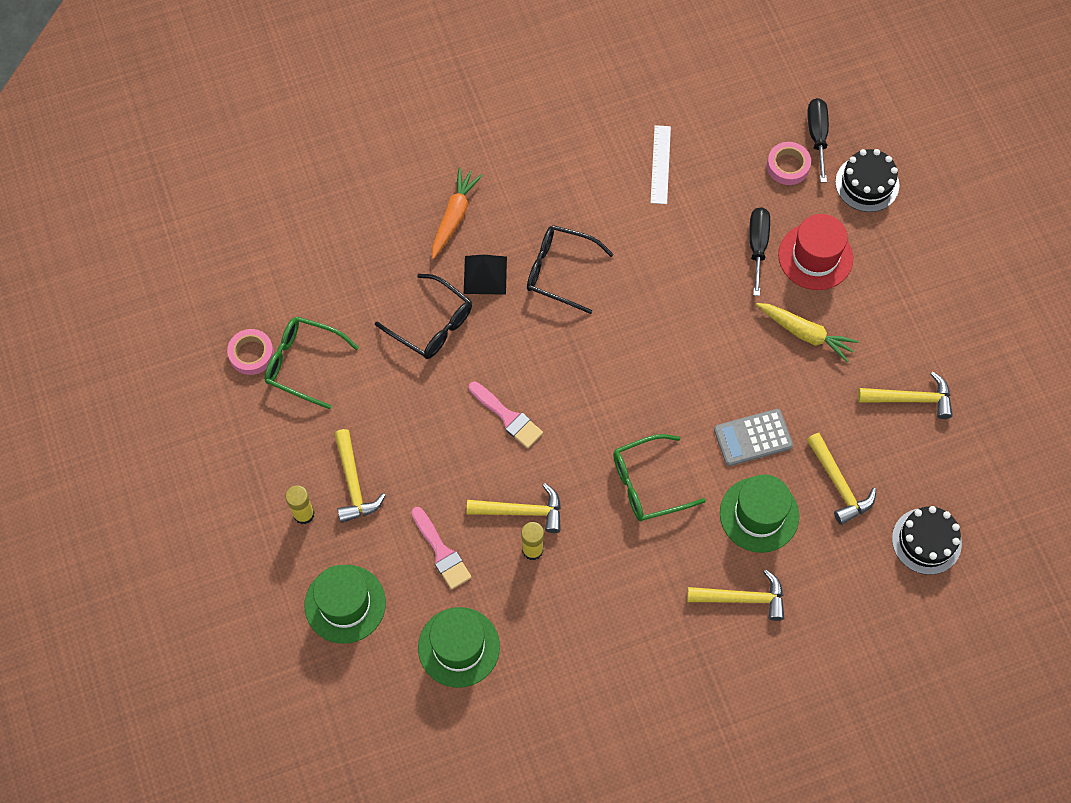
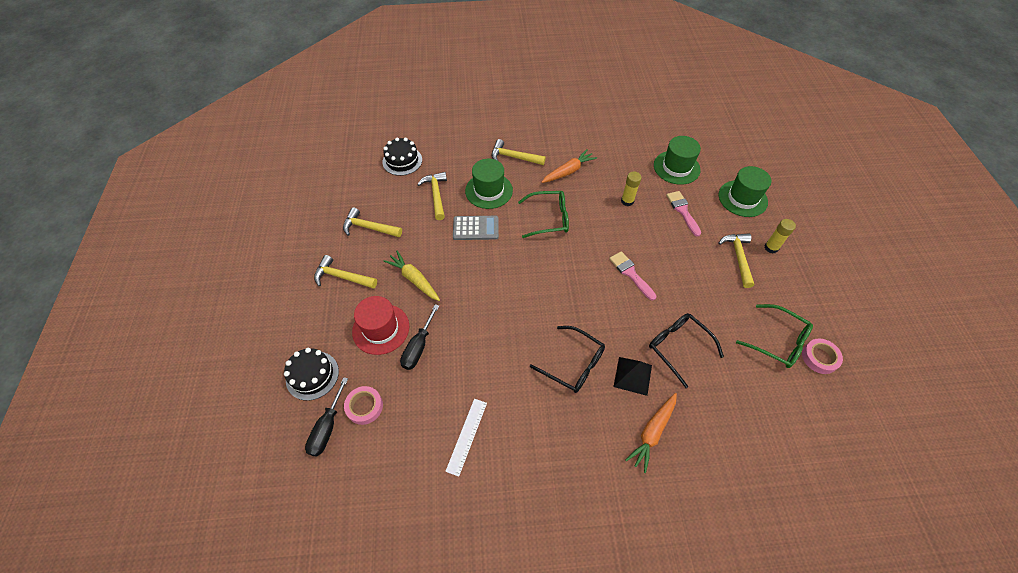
camera: 165 degrees left, 10 degrees down
yellow hammer [467,483,561,533] -> yellow hammer moved to [314,255,377,289]
none -> orange carrot [542,149,597,183]

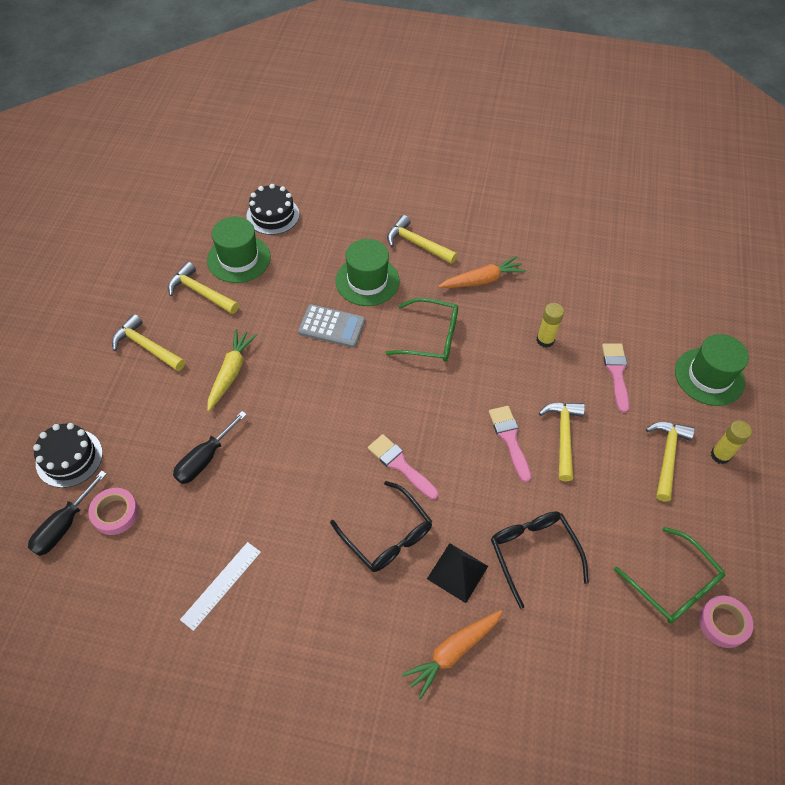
camera: 15 degrees right, 0 degrees up
red hat [352,296,409,355] -> none
yellow carrot [384,251,440,301] -> yellow carrot turned 45 degrees clockwise [207,329,257,411]
yellow hammer [417,172,447,220] -> yellow hammer moved to [539,402,585,481]
green hat [654,136,701,185] -> green hat moved to [207,217,271,283]
none -> pink brush [368,434,438,499]

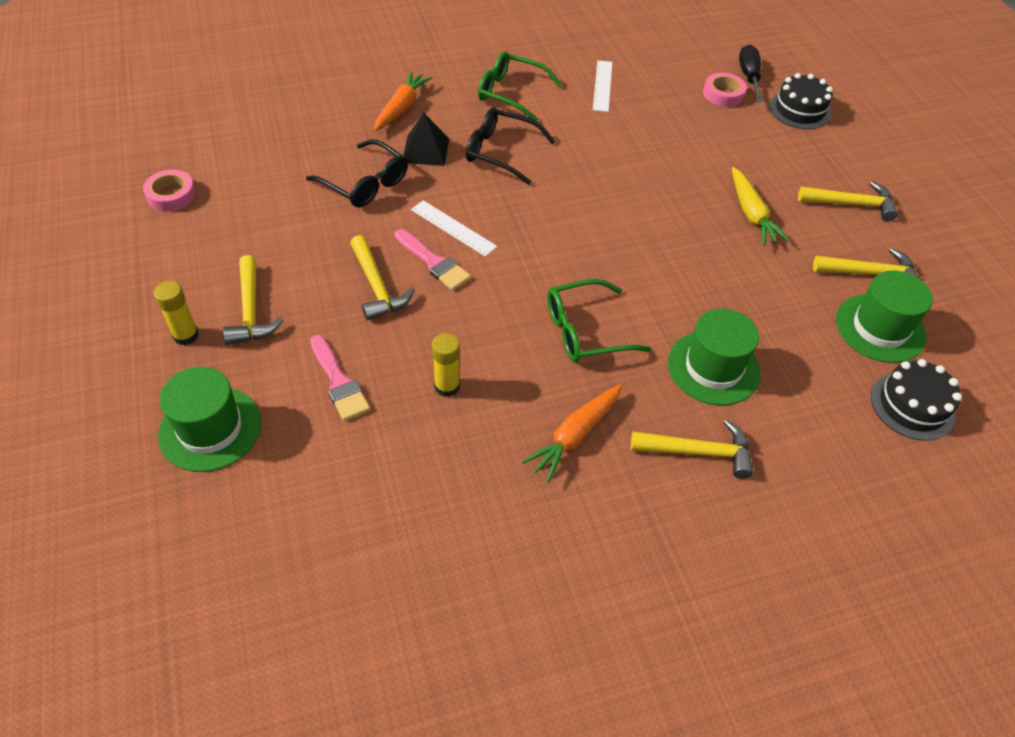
camera: 150 degrees right, 5 degrees down
black screwdriver [173,411,247,484] -> none
grey calculator [298,304,365,348] -> none
pink brush [368,434,438,499] -> none
green glasses [614,527,725,624] -> green glasses moved to [478,51,562,121]
none -> white ruler [411,200,497,257]

